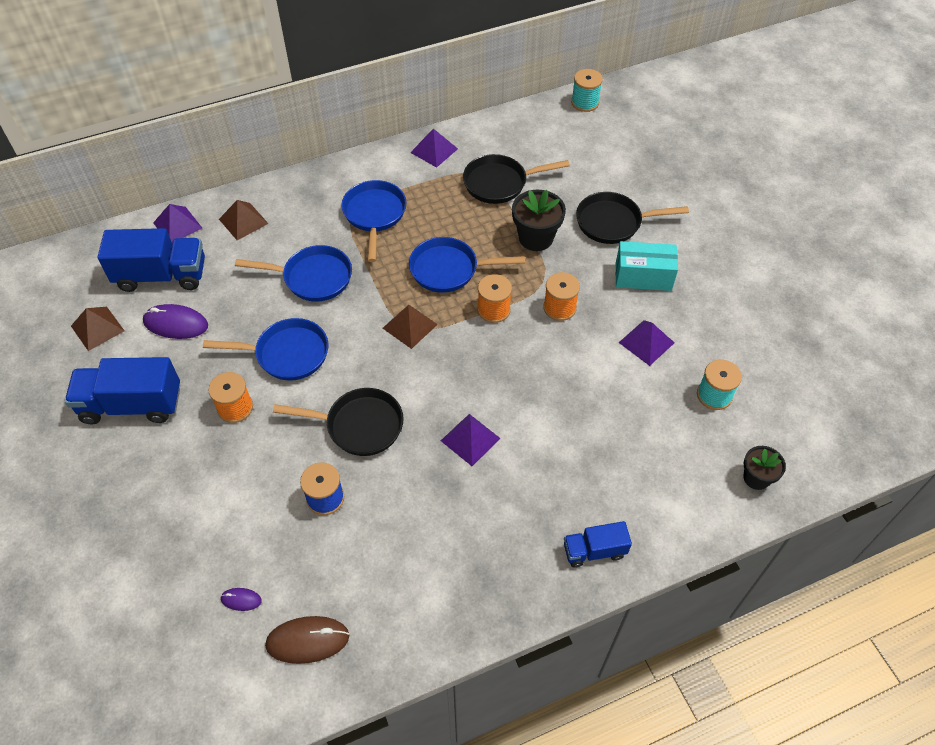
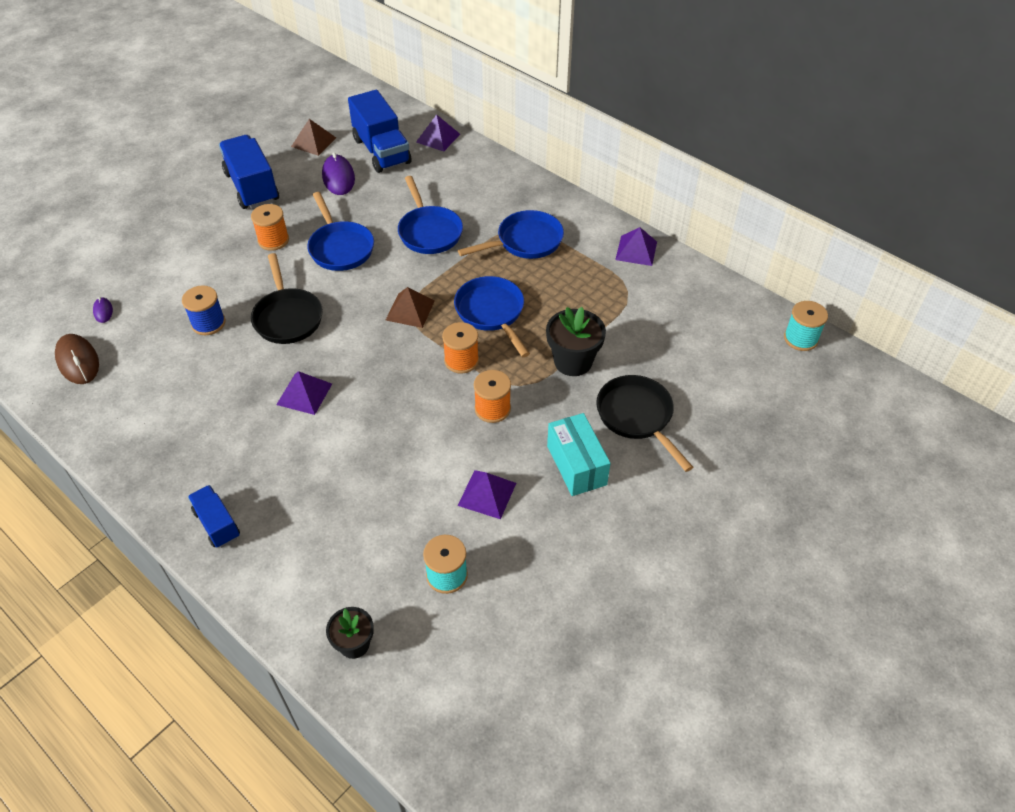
camera: 65 degrees right, 5 degrees down
brown pyramid [219,200,269,240] -> none
black pan [463,154,570,204] -> none

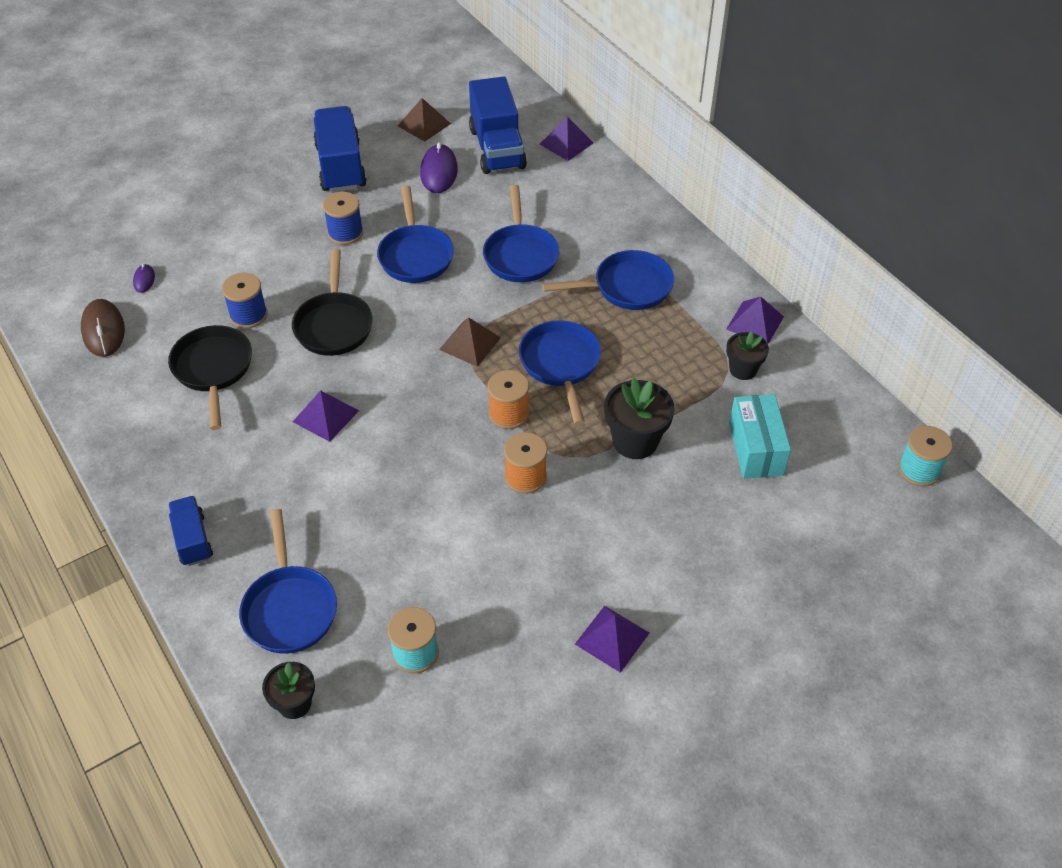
camera: 15 degrees right, 0 degrees up
orange spool [251,204,289,251] -> blue spool [323,192,363,245]
purple pyramid [458,470,516,519] -> purple pyramid moved to [575,606,649,673]
turquoise box [547,413,610,496] -> turquoise box moved to [729,394,791,479]
black pan [596,375,693,472] -> black pan moved to [168,325,252,430]
none -> blue pan [239,509,337,654]
none -> black flower pot [726,332,769,380]

